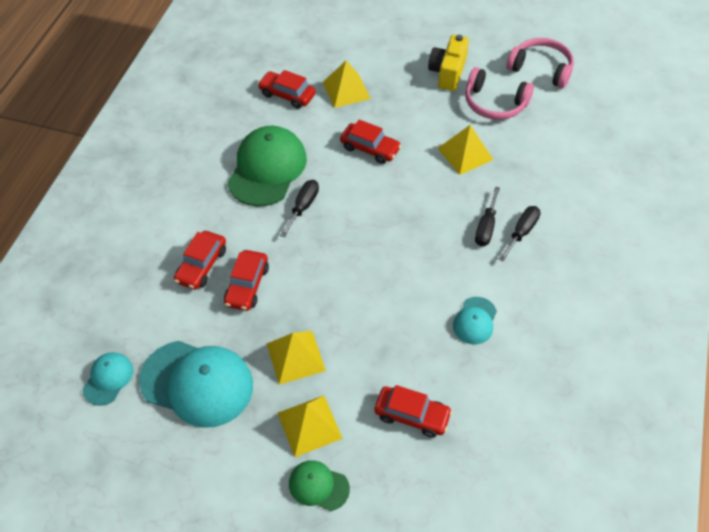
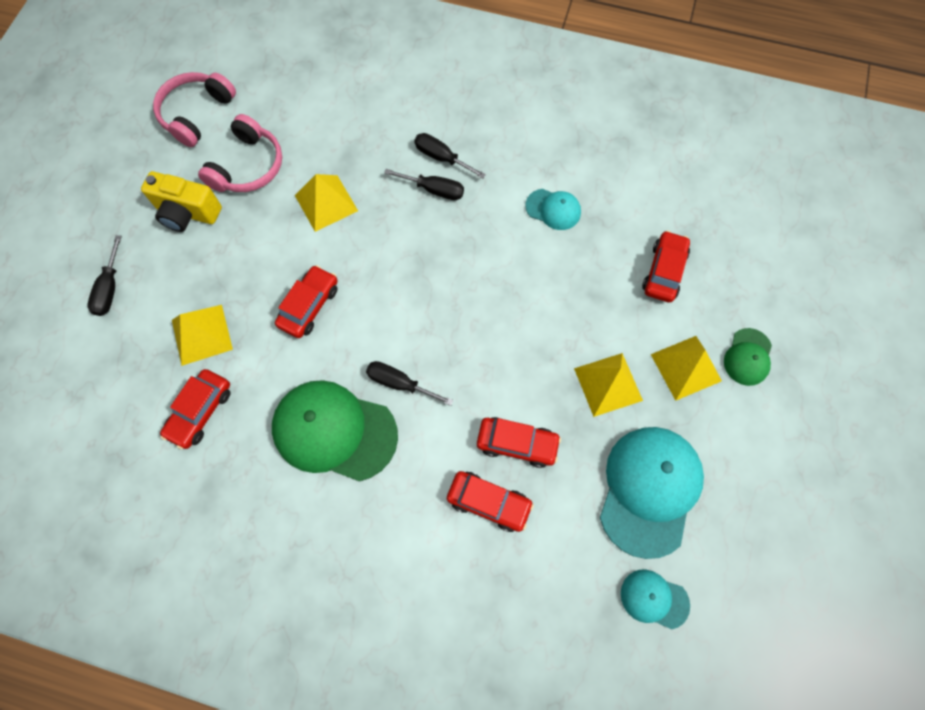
camera: 90 degrees left, 15 degrees up
none -> black screwdriver [88,235,122,316]

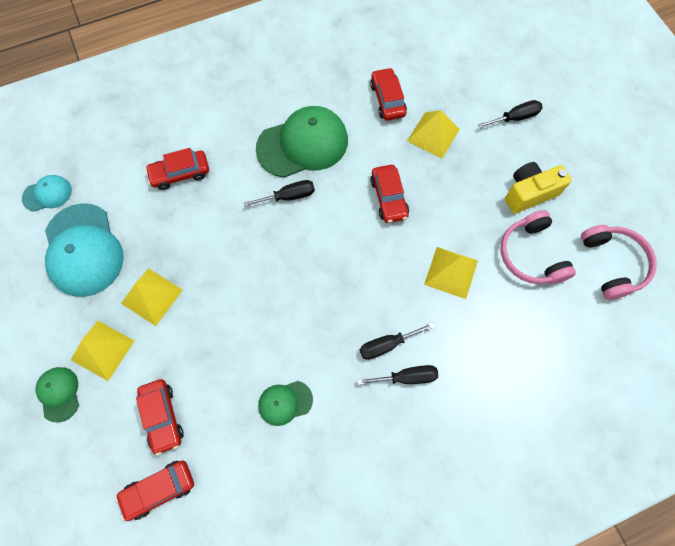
camera: 140 degrees right, 0 degrees up
black screwdriver [88,235,122,316] -> black screwdriver turned 105 degrees clockwise [478,100,543,128]
red car [477,417,561,468] -> red car moved to [115,460,194,521]
turquoise cap [525,189,581,230] -> green cap [258,381,313,426]

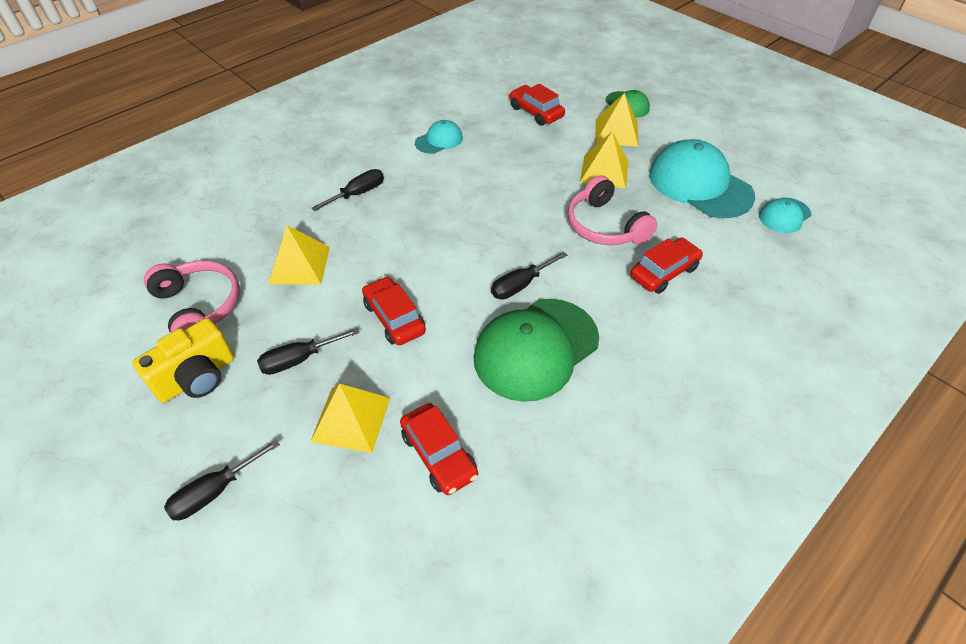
camera: 160 degrees right, 20 degrees down
red car [115,460,194,521] -> none
green cap [258,381,313,426] -> turquoise cap [415,120,463,154]
black screwdriver [357,365,438,385] -> black screwdriver moved to [257,328,359,375]
pink headphones [581,225,657,300] -> pink headphones moved to [568,175,657,245]

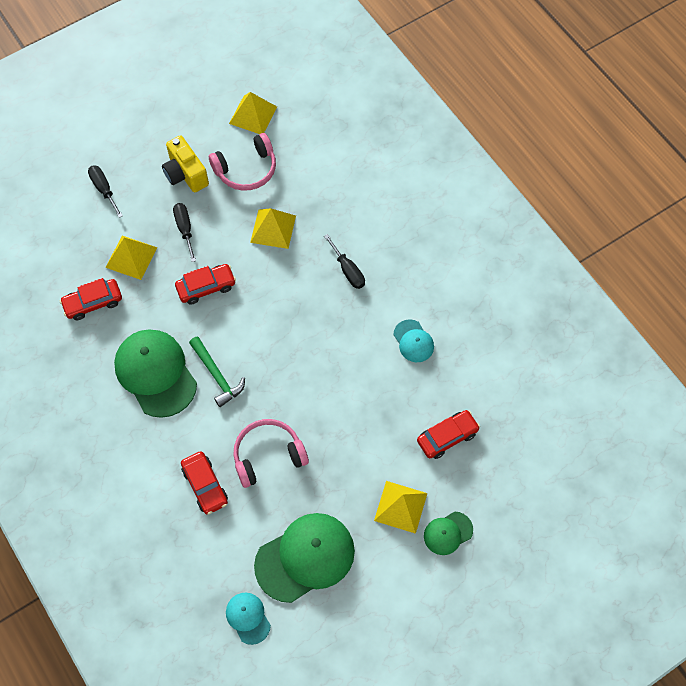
camera: 100 degrees right, 15 degrees up
black screwdriver [491,251,567,299] -> green hammer [189,336,245,407]
yellow pyramid [580,132,629,189] -> yellow pyramid moved to [229,92,277,134]
turquoise cap [649,139,755,218] -> green cap [254,513,355,603]

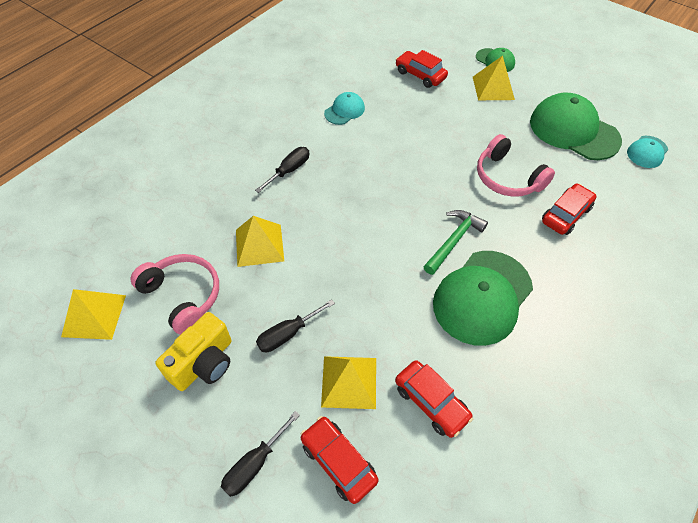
camera: 110 degrees left, 10 degrees down
red car [175,264,236,305] -> red car moved to [300,416,378,504]

